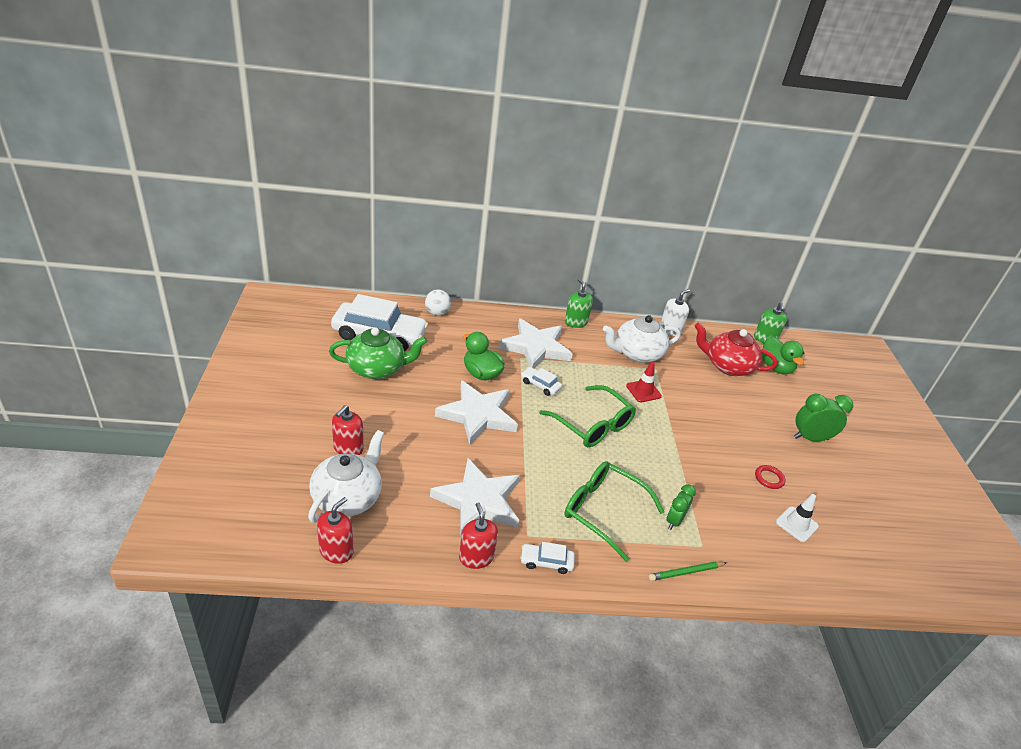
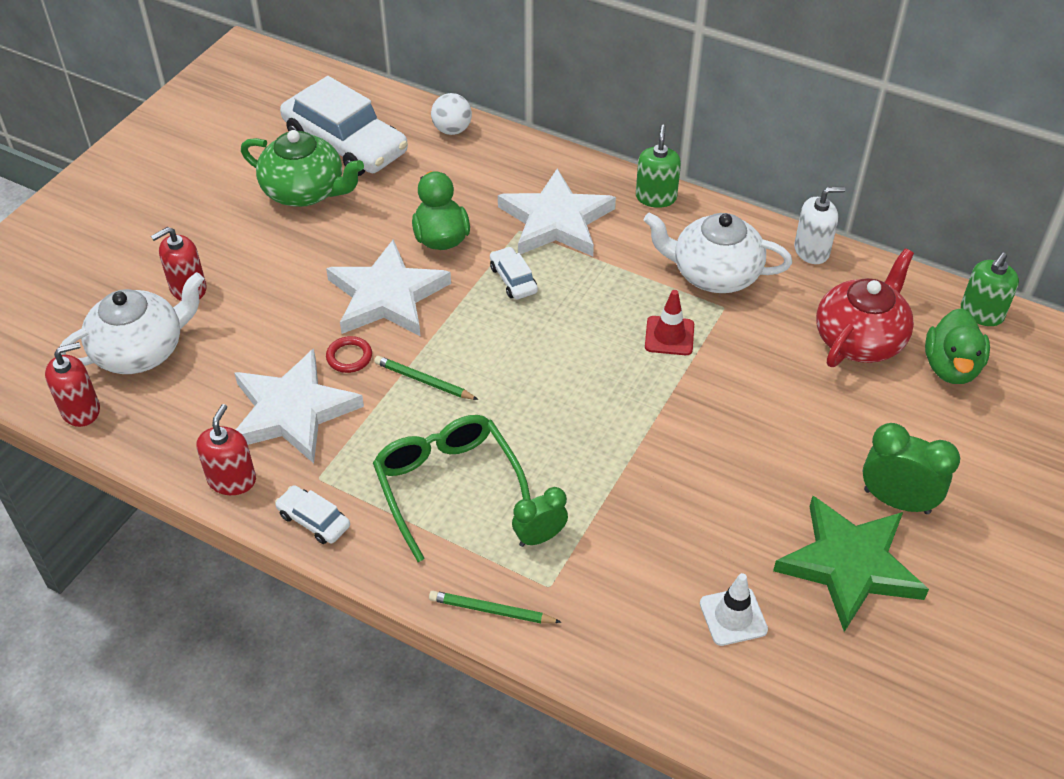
camera: 35 degrees right, 10 degrees up
green glasses [539,385,636,447] -> none
red teapot [694,322,778,376] -> red teapot turned 75 degrees clockwise [816,249,914,367]
red ring [755,465,786,489] -> red ring moved to [326,336,372,373]
none -> green pencil [374,356,479,400]
none -> green star [773,496,929,632]

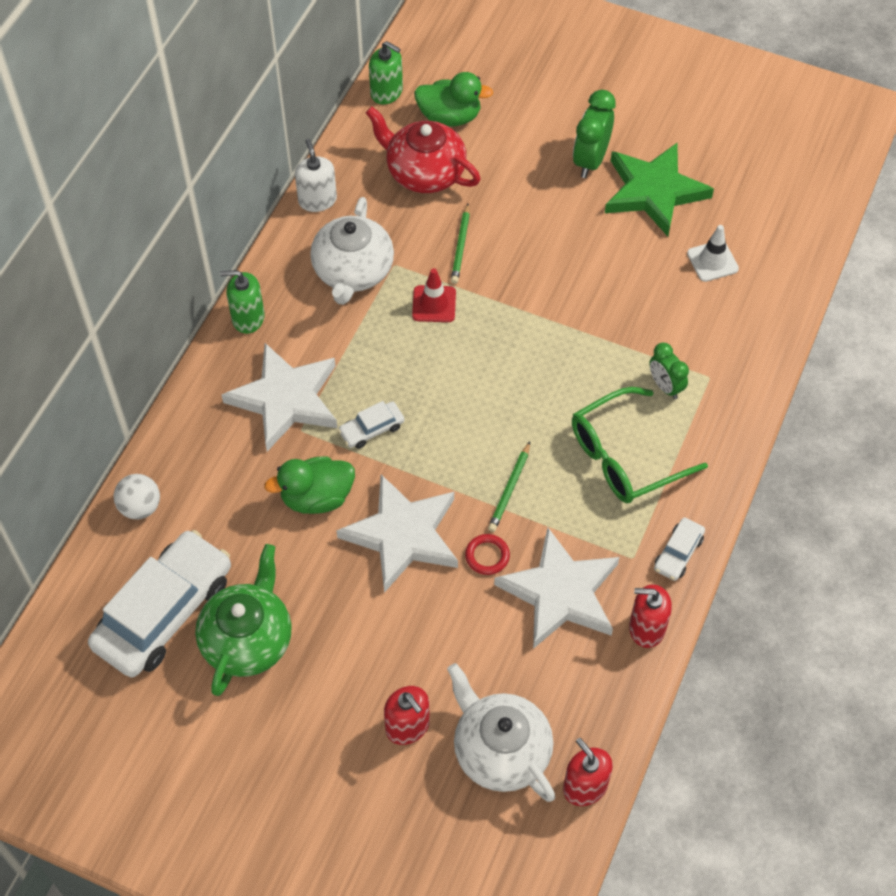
camera: 95 degrees left, 10 degrees up
green pencil [429,591,561,623] -> green pencil moved to [451,204,470,284]

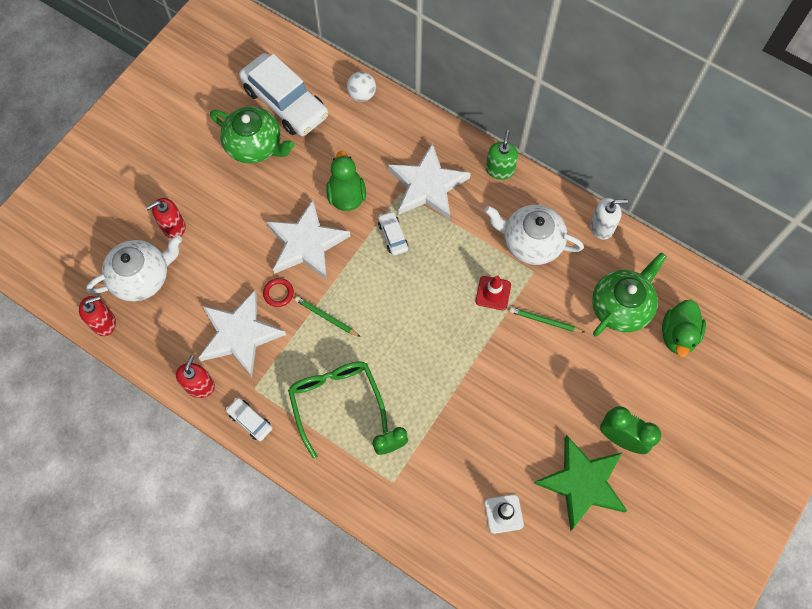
camera: 100 degrees right, 10 degrees up
red teapot [366,106,481,193] -> green teapot [592,252,667,337]
green soap dispenser [369,41,403,105] -> none

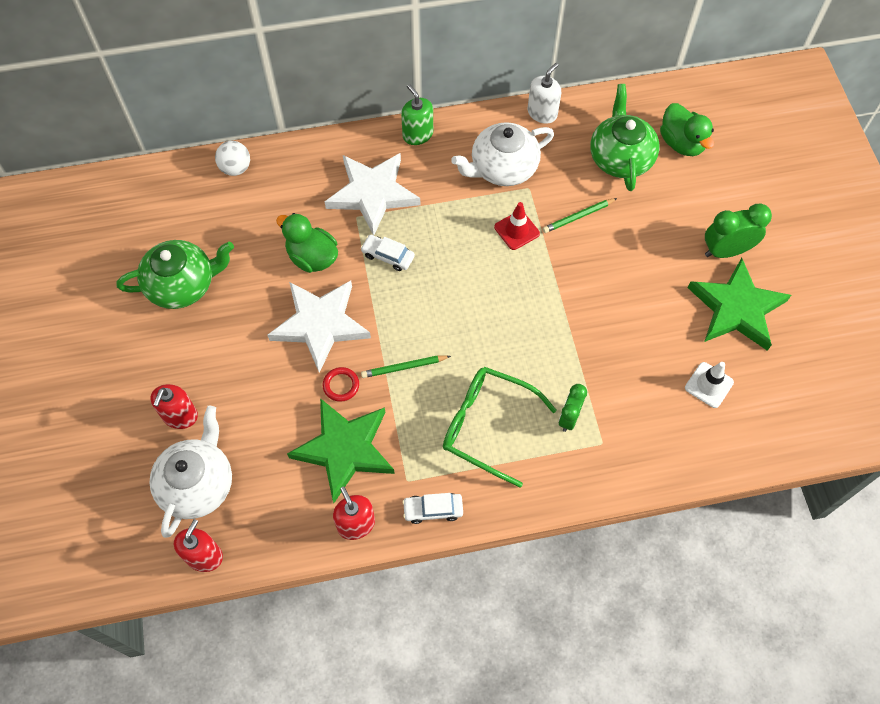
camera: 45 degrees left, 5 degrees down
white star [198,290,286,377] -> green star [287,398,395,503]
white car [239,53,328,136] -> none

